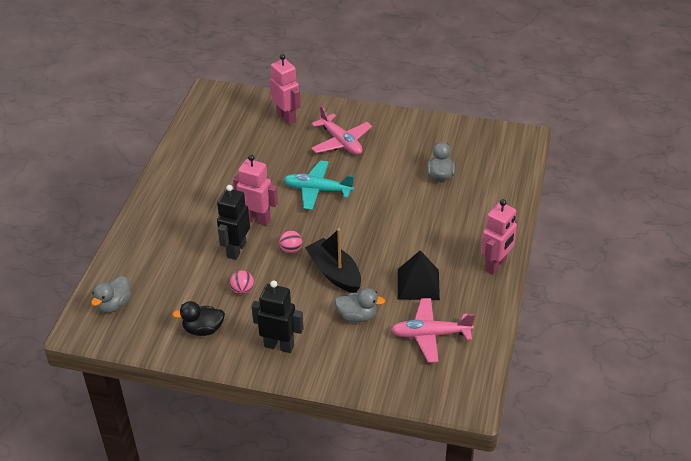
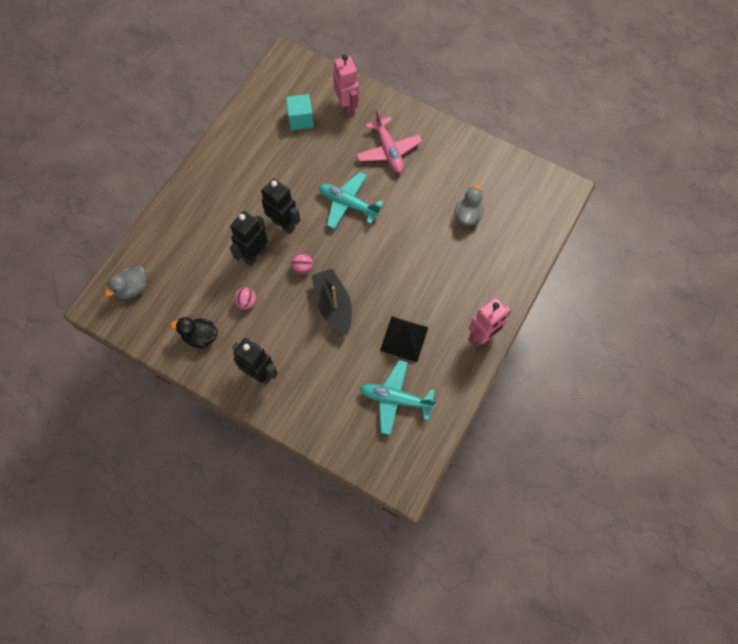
camera: 15 degrees right, 25 degrees up
pink robot [233,154,278,226] -> black robot [261,179,301,234]
grey duck [335,288,385,322] -> none
pink plane [391,298,475,363] -> turquoise plane [360,360,436,435]
none -> turquoise cube [286,94,314,130]

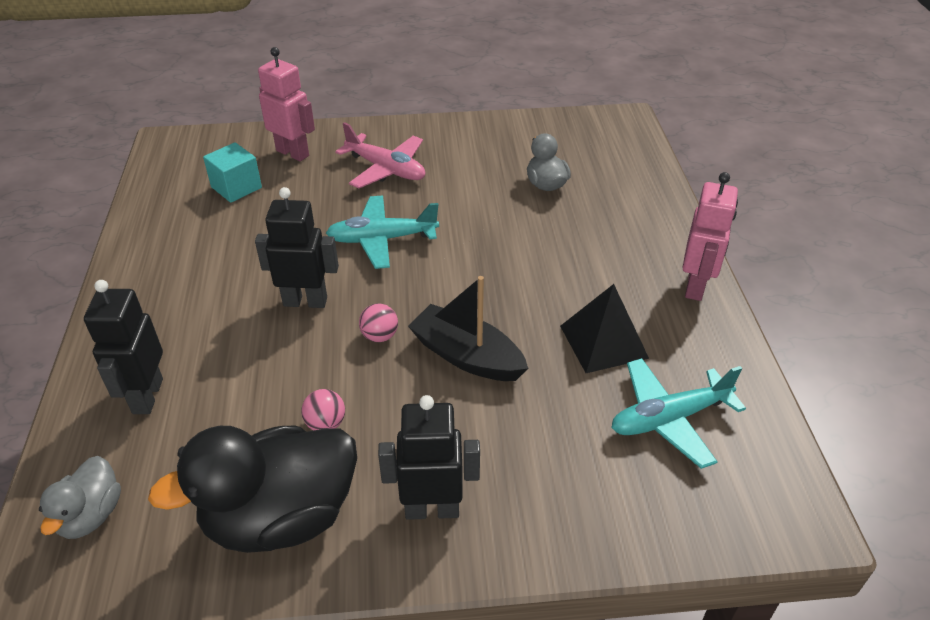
camera: 35 degrees left, 25 degrees down
black duck [170,317,217,348] -> black duck [148,426,357,553], size x1.97
black robot [230,211,268,266] -> black robot moved to [84,280,163,414]

